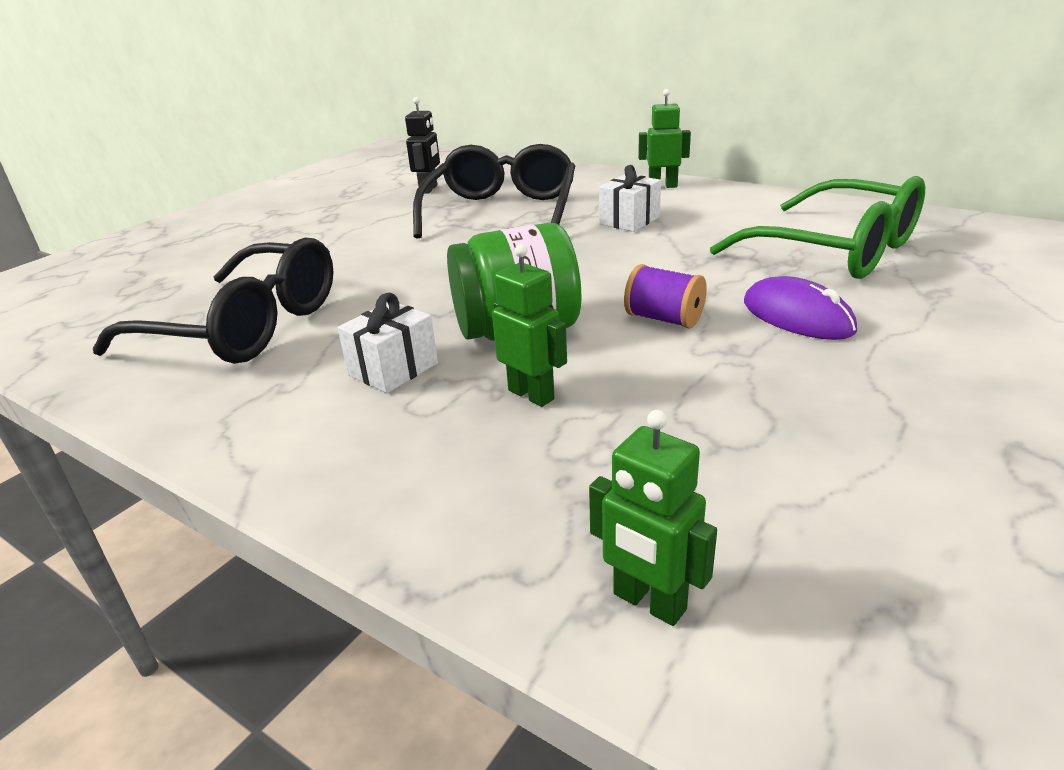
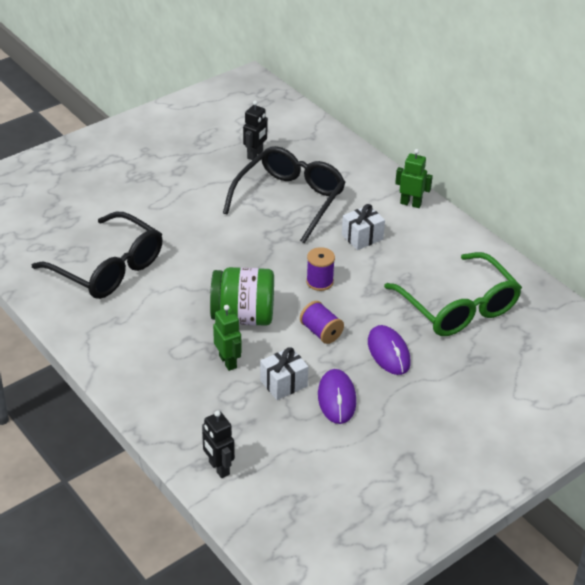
camera: 15 degrees right, 10 degrees up
white gift [337,293,438,393] -> white gift moved to [260,347,308,400]
green robot [589,410,717,626] -> black robot [202,410,235,478]
none -> purple spool [306,247,335,291]
none -> purple mouse [318,369,356,424]

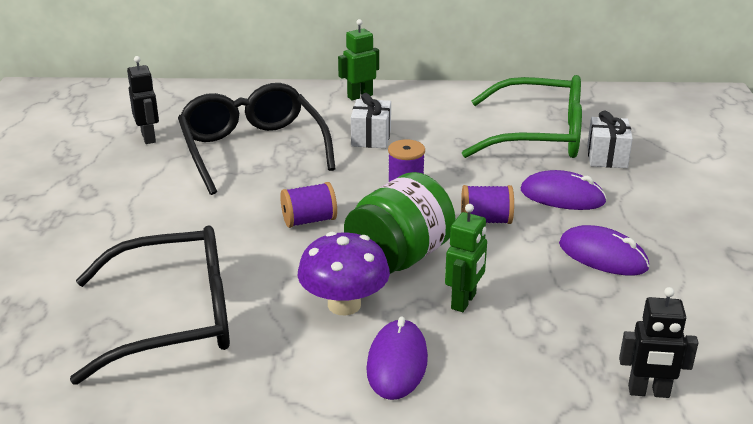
camera: 50 degrees left, 10 degrees down
green robot [213,305,242,371] -> green robot turned 105 degrees clockwise [445,204,487,312]
white gift [260,347,308,400] -> white gift moved to [587,111,633,168]
none -> purple spool [280,182,337,228]
none -> purple mushroom [298,232,390,315]
none -> purple mouse [366,317,428,400]

